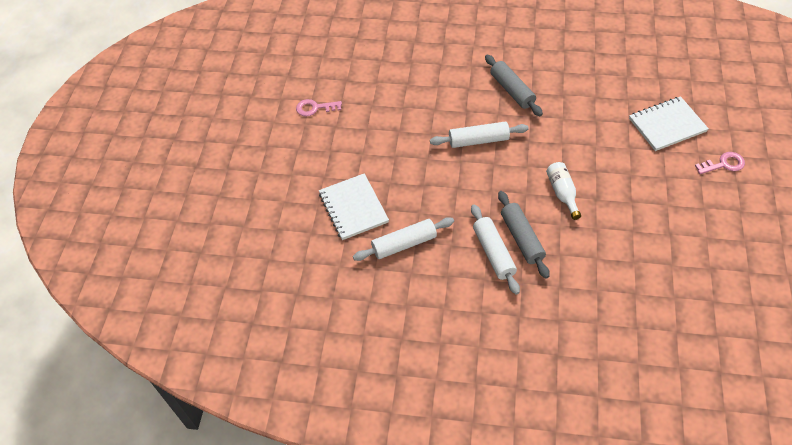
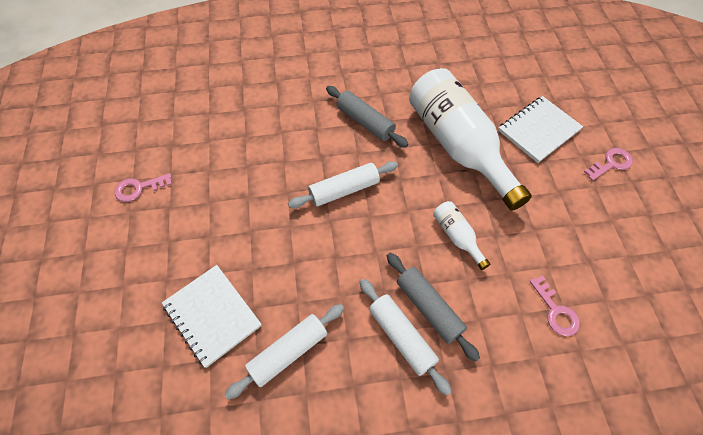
camera: 20 degrees left, 5 degrees up
none -> white bottle [409,68,532,211]
none -> pink key [530,275,580,336]

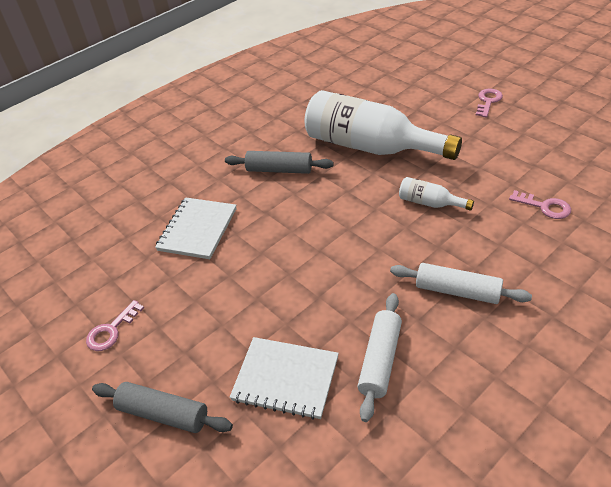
camera: 30 degrees left, 15 degrees down
white rolling pin [288,161,398,208] -> none
grey rolling pin [387,253,480,362] -> grey rolling pin moved to [92,382,233,433]
white notebook [498,96,583,163] -> white notebook moved to [155,197,237,259]

